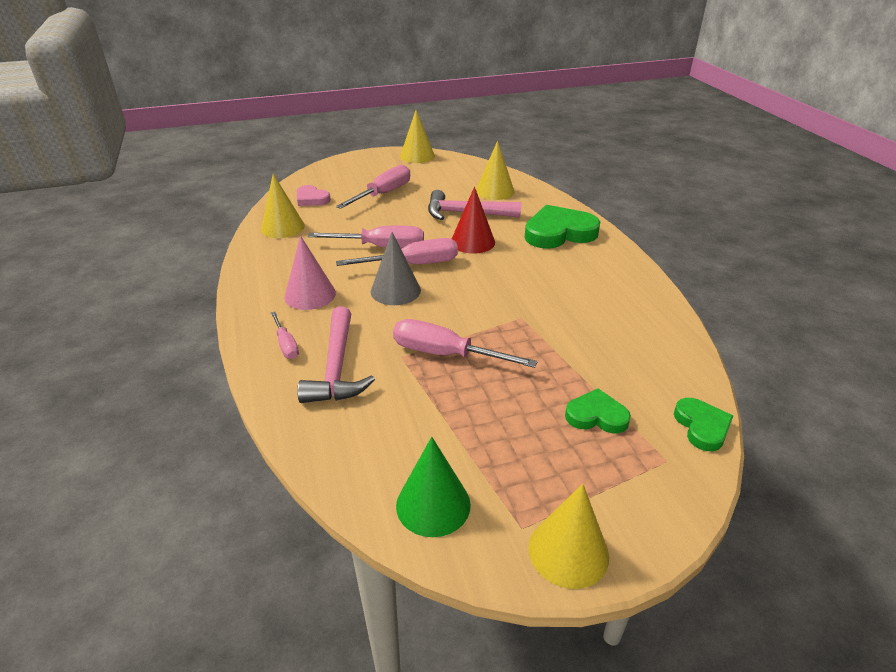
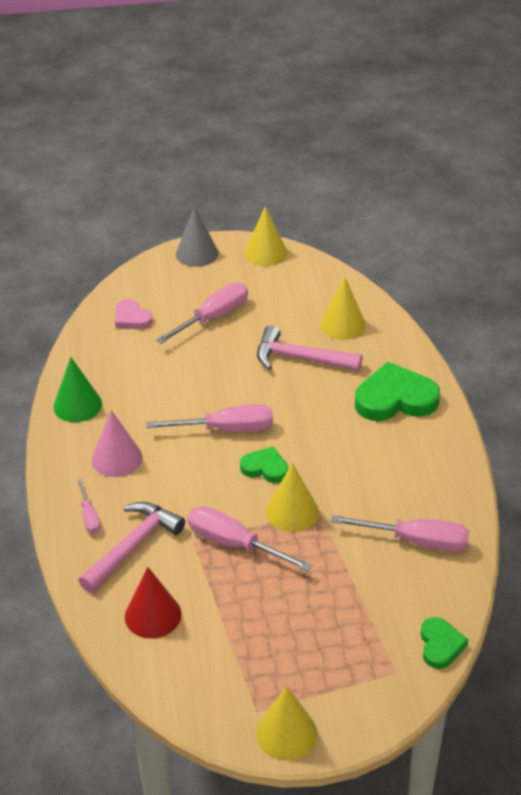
camera: 10 degrees right, 5 degrees up
yellow cone [261,174,305,238] -> yellow cone moved to [266,463,319,532]
pink hammer [297,306,375,403] -> pink hammer turned 150 degrees counterclockwise [78,502,185,593]
pink screwdriver [308,226,424,248] -> pink screwdriver moved to [331,515,469,552]
grey cone [371,232,421,305] -> grey cone moved to [176,207,218,267]
green cone [396,437,471,537] -> green cone moved to [53,357,102,422]
red cone [452,187,495,254] -> red cone moved to [125,567,181,638]
green heart [565,389,631,434] -> green heart moved to [240,447,288,483]

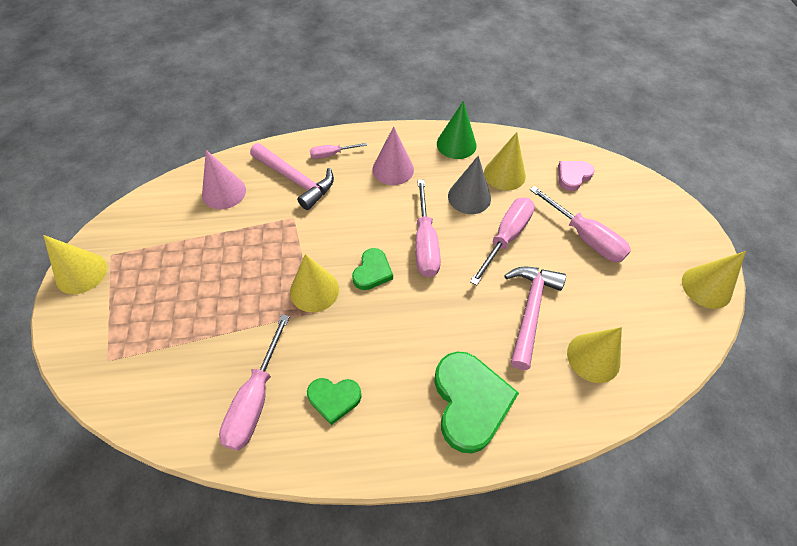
camera: 90 degrees right, 15 degrees up
red cone [125,567,181,638] -> pink cone [202,150,246,209]
grey cone [176,207,218,267] -> grey cone moved to [448,156,491,214]
pink screwdriver [187,506,312,571] -> pink screwdriver moved to [470,198,535,286]
green heart [420,617,468,669] -> green heart moved to [307,378,362,425]
none -> yellow cone [484,132,526,190]

